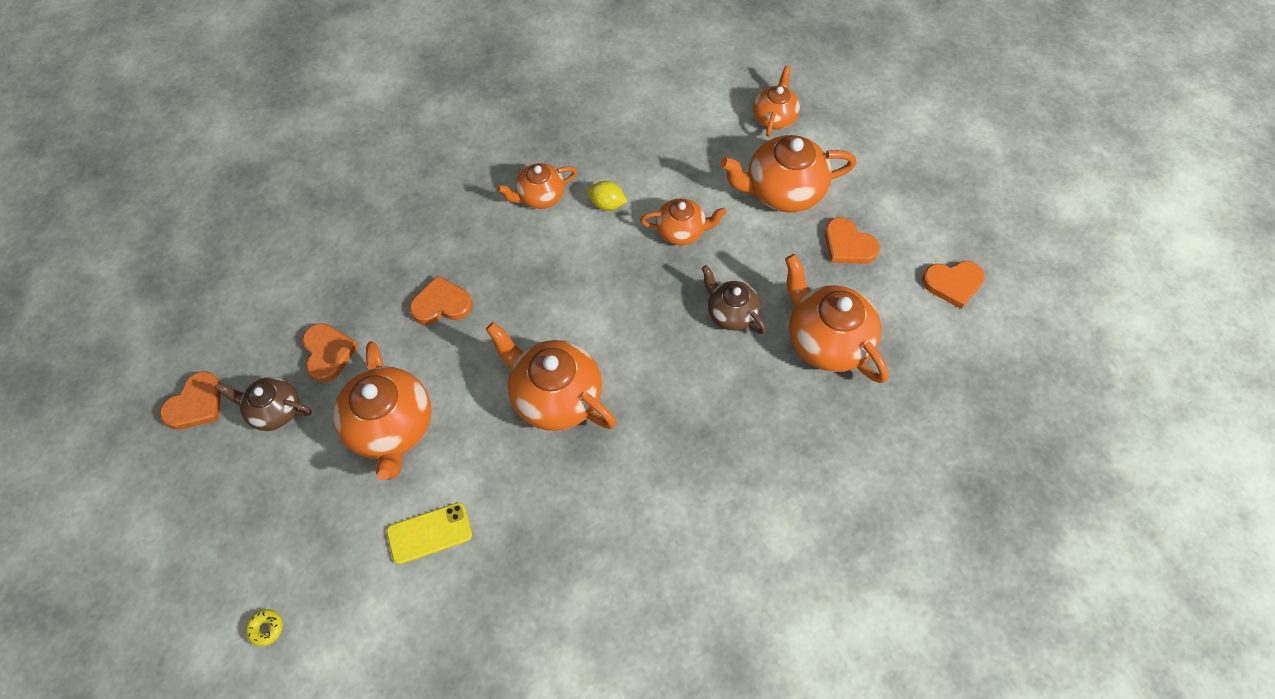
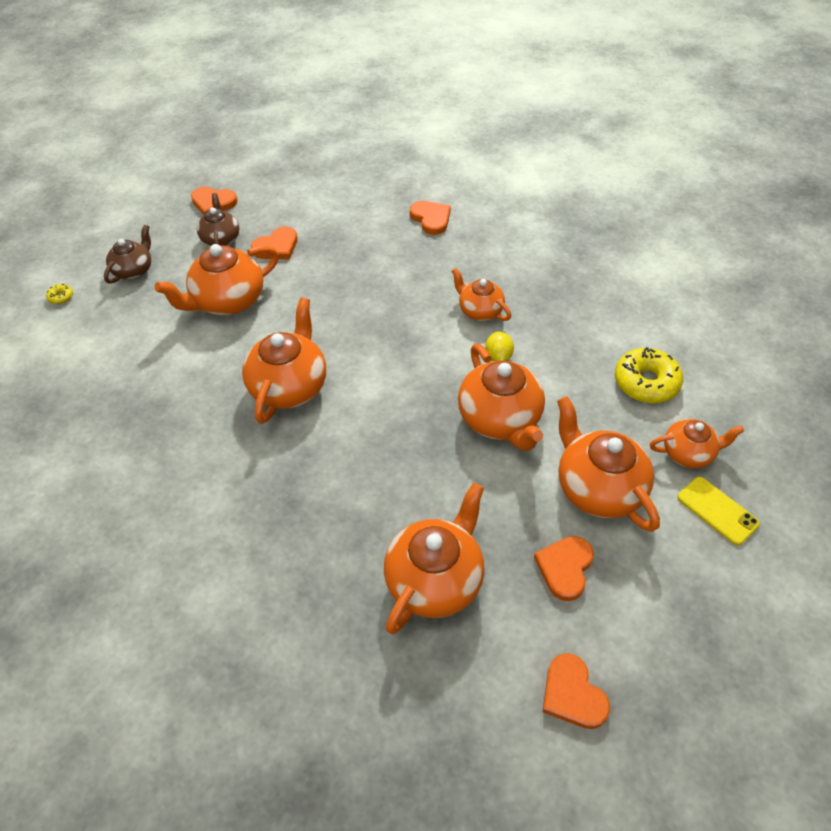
camera: 70 degrees right, 10 degrees down
yellow phone [386,503,472,564] -> yellow phone moved to [677,477,760,546]
orange heart [409,276,473,325] -> orange heart moved to [410,201,451,235]
orange teapot [640,198,727,245] -> orange teapot [458,344,545,451], size x1.68
brown teapot [701,265,766,334] -> brown teapot moved to [104,225,151,284]
none -> yellow donut [615,347,683,403]

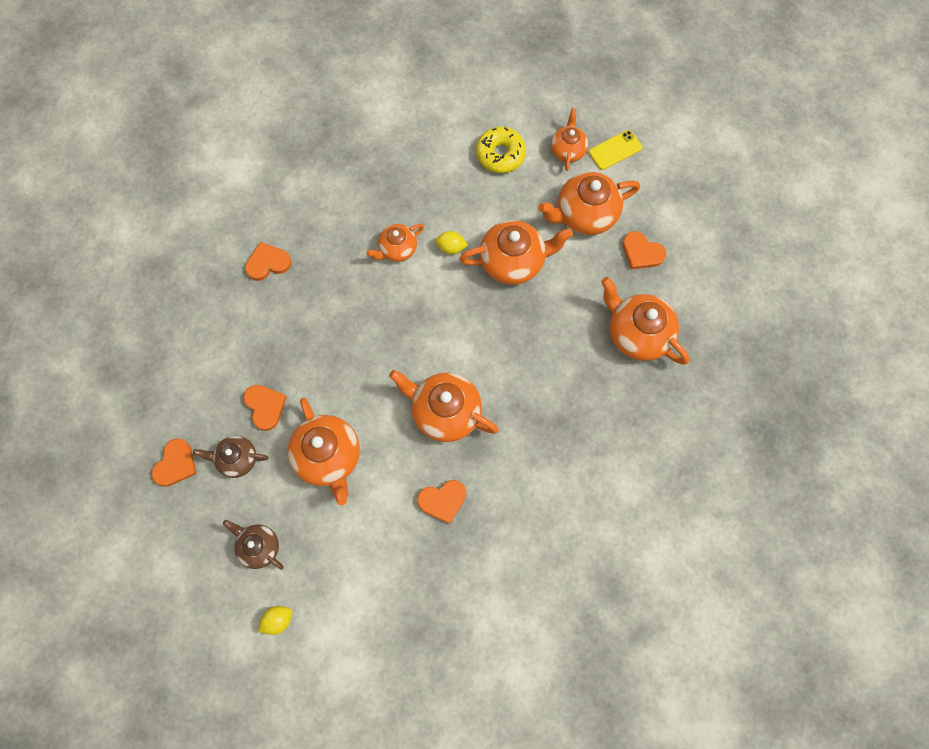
camera: 80 degrees left, 20 degrees up
yellow donut [46,284,73,304] -> yellow lemon [258,606,292,635]
orange heart [543,653,610,729] -> orange heart moved to [417,480,466,524]

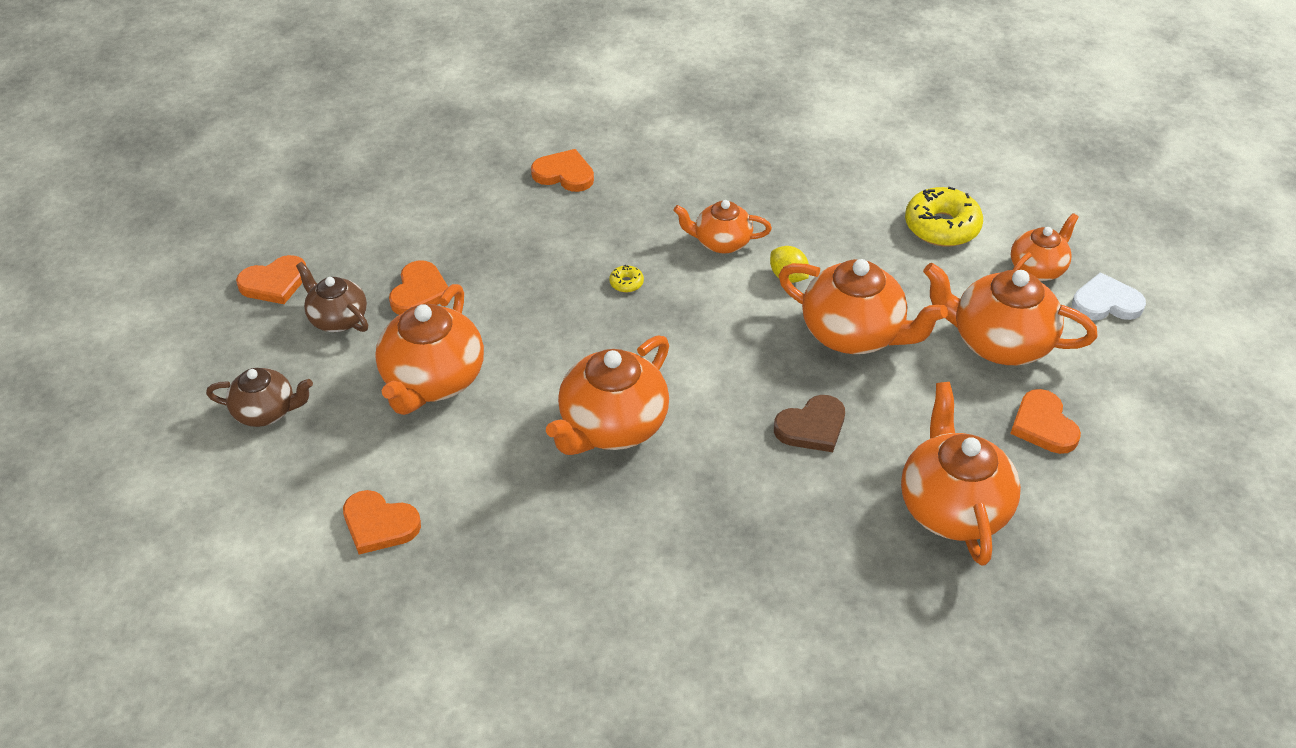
camera: 40 degrees right, 25 degrees down
brown teapot [223,520,283,570] -> brown teapot turned 105 degrees clockwise [206,368,313,427]
yellow lemon [258,606,292,635] -> none
orange teapot [389,370,499,442] -> orange teapot turned 120 degrees counterclockwise [546,336,669,455]
orange heart [417,480,466,524] -> orange heart moved to [343,490,421,554]
yellow phone [589,130,642,170] -> white heart [1072,272,1146,320]
none -> yellow donut [609,265,644,293]
none -> brown heart [774,395,845,452]

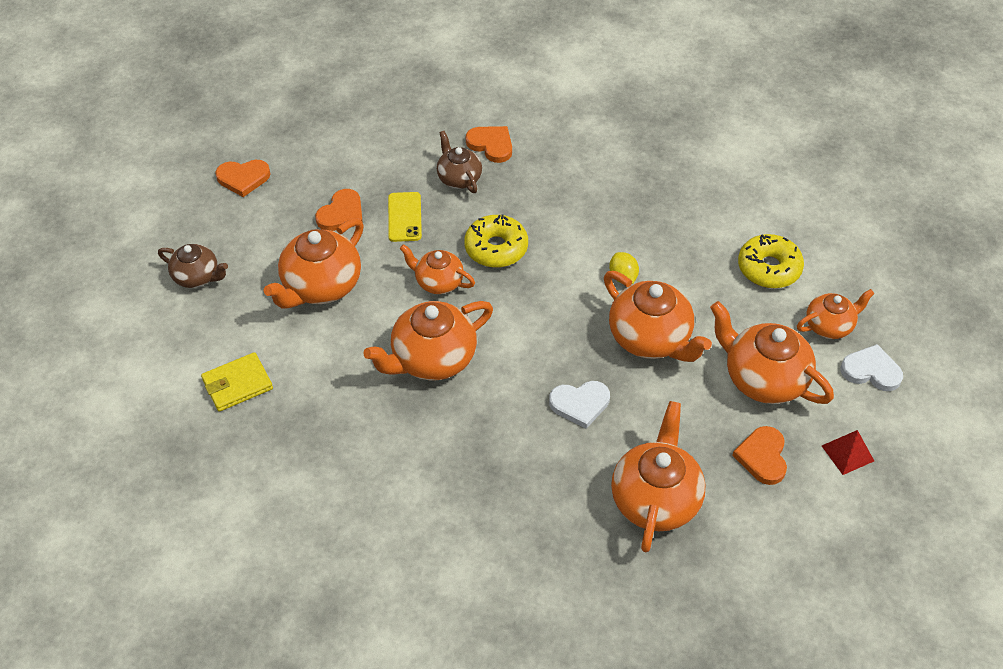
camera: 20 degrees right, 5 degrees up
brown teapot [296,262,368,332] -> brown teapot moved to [437,131,482,193]
orange heart [343,490,421,554] -> yellow wallet [201,352,273,412]
yellow donut [609,265,644,293] -> yellow donut [464,214,528,268], size x2.32
orange teapot [673,200,772,253] -> orange teapot moved to [400,244,475,294]
brown heart [774,395,845,452] -> white heart [549,381,610,429]
none -> yellow phone [388,192,422,242]
none -> red pyramid [822,430,874,475]

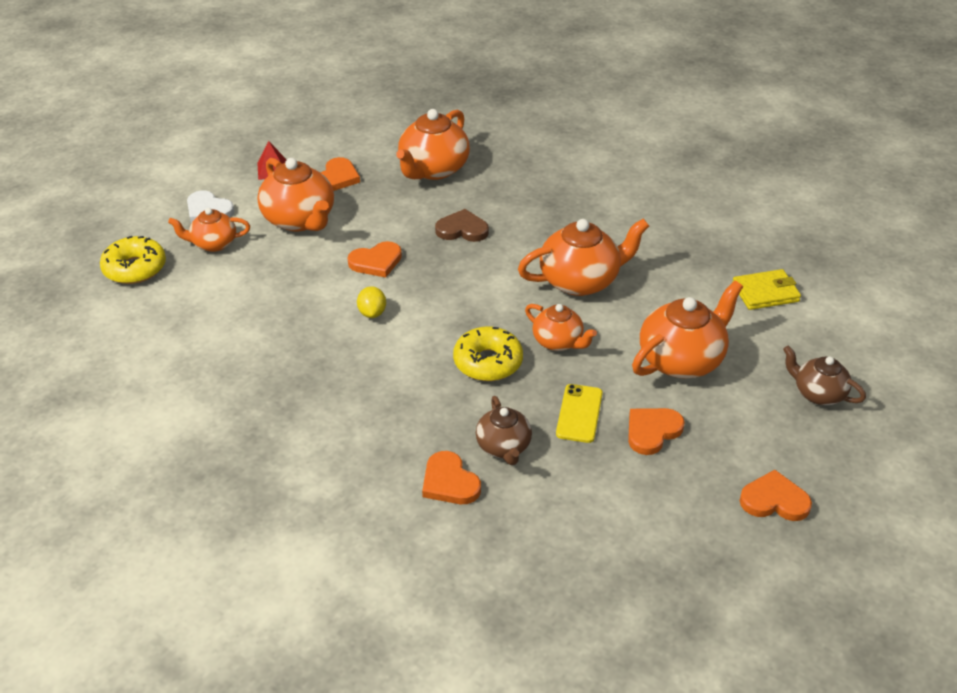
camera: 165 degrees left, 10 degrees down
white heart [549,381,610,429] -> brown heart [435,209,489,242]
orange teapot [604,271,712,362] -> orange heart [347,241,402,278]
yellow donut [738,234,804,288] -> yellow donut moved to [100,236,166,284]

